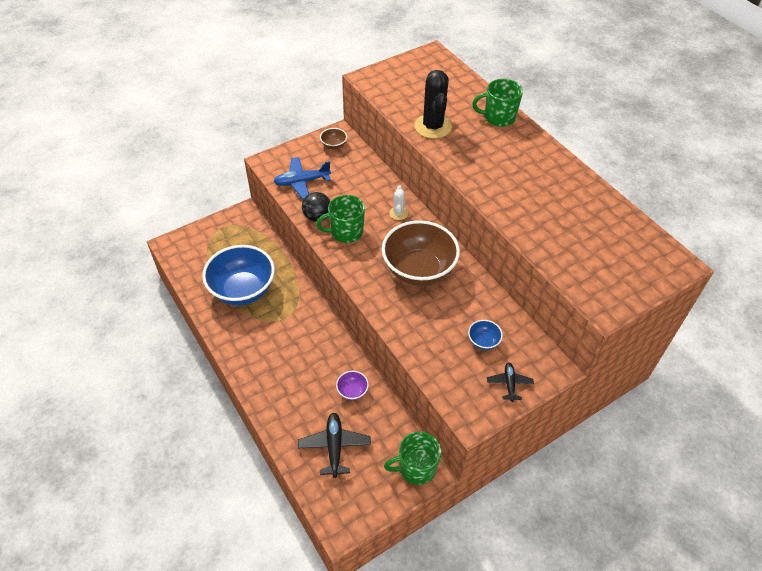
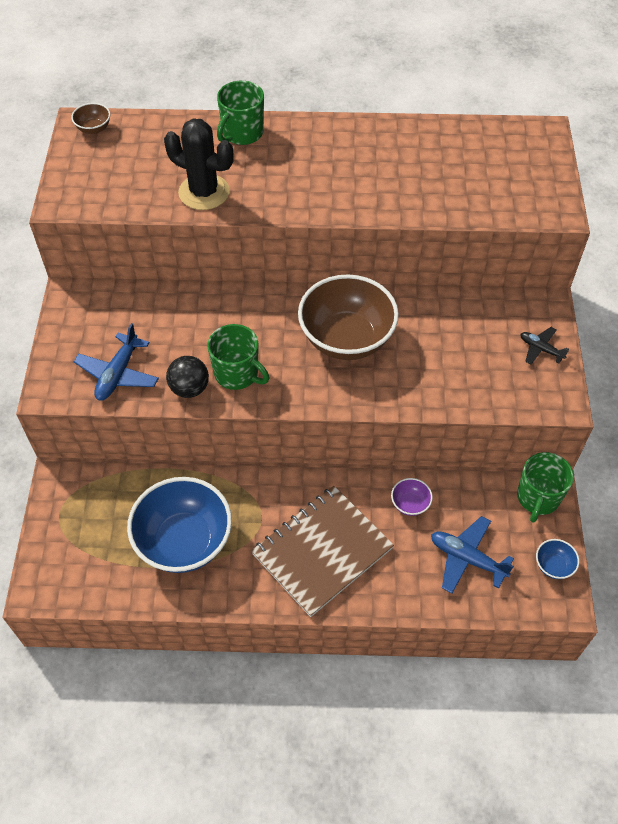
camera: 55 degrees left, 5 degrees up
black plane [298,413,371,478] -> blue plane [431,516,514,593]
green mug [316,195,365,243] -> green mug turned 75 degrees counterclockwise [207,324,269,390]
brown bowl [320,128,347,149] -> brown bowl moved to [71,103,110,134]
white cactus [389,185,408,220] -> none
blue bowl [468,320,503,350] -> blue bowl moved to [536,539,579,579]
none -> brown notebook [251,486,394,617]

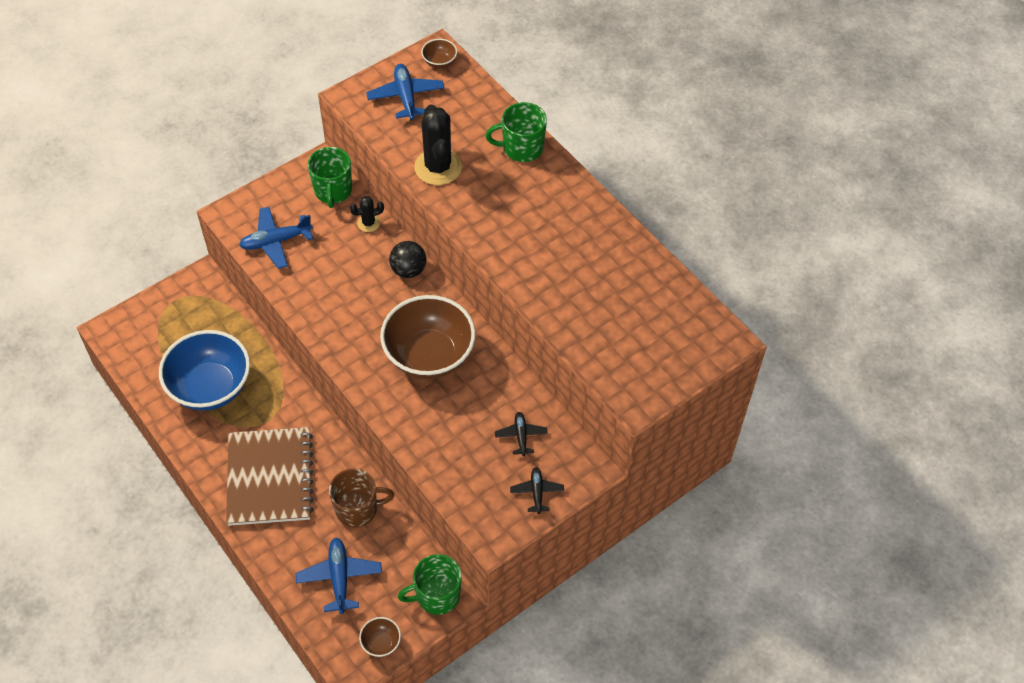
camera: 50 degrees right, 0 degrees up
black ball [166,356,209,398] -> black ball moved to [389,241,426,278]
green mug [207,324,269,390] -> green mug moved to [308,147,352,208]
brown notebook [251,486,394,617] -> brown notebook turned 75 degrees clockwise [226,427,314,526]
purple bowl [391,478,433,516] -> brown mug [329,469,394,528]
blue bowl [536,539,579,579] -> brown bowl [359,617,401,657]
none -> black cactus [350,196,384,232]
none -> blue plane [366,64,444,120]
none -> black plane [495,412,548,456]

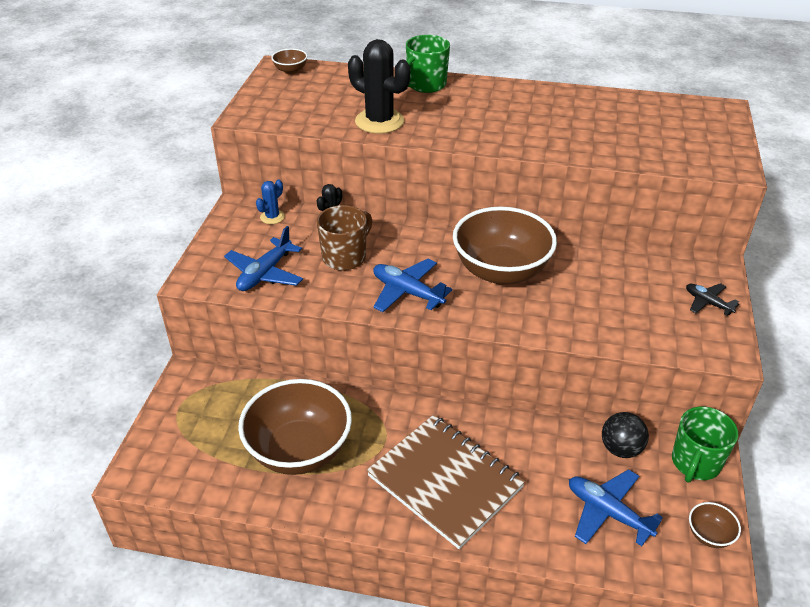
camera: 40 degrees left, 15 degrees down
blue bowl [159,330,250,411] -> brown bowl [238,379,352,475]
green mug [308,147,352,208] -> blue cactus [256,180,285,224]
brown mug [329,469,394,528] -> brown mug moved to [317,205,372,271]
blue plane [366,64,444,120] -> blue plane moved to [373,259,452,312]
black ball [389,241,426,278] -> black ball moved to [602,412,649,458]
black plane [495,412,548,456] -> none

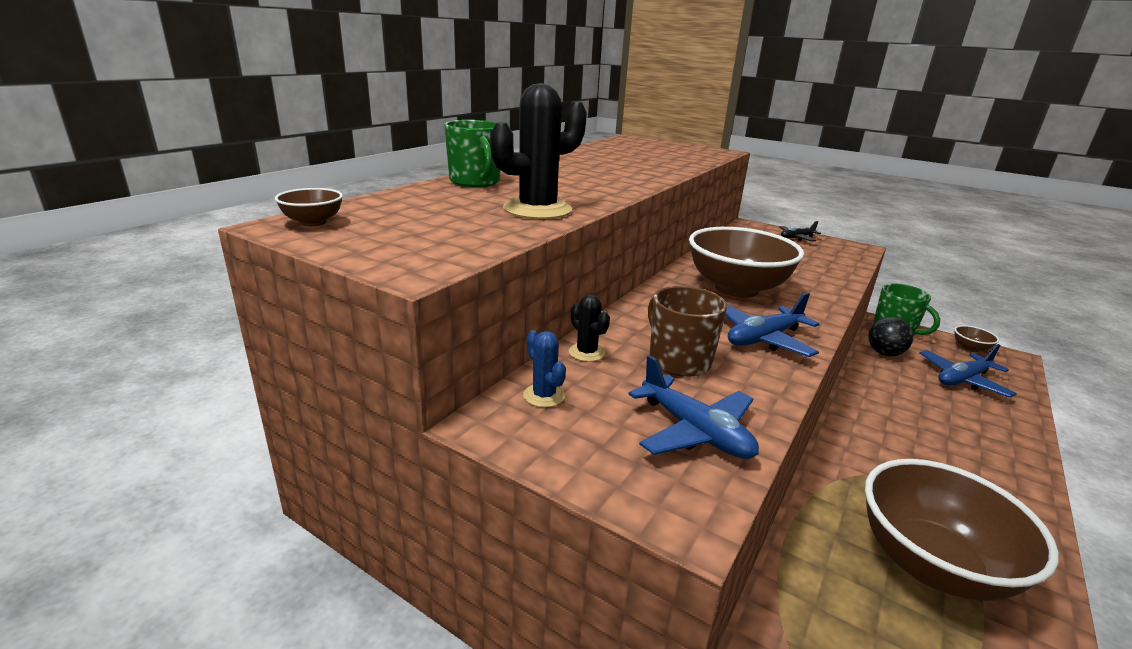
camera: 70 degrees left, 15 degrees down
brown notebook [367,415,525,549] -> none

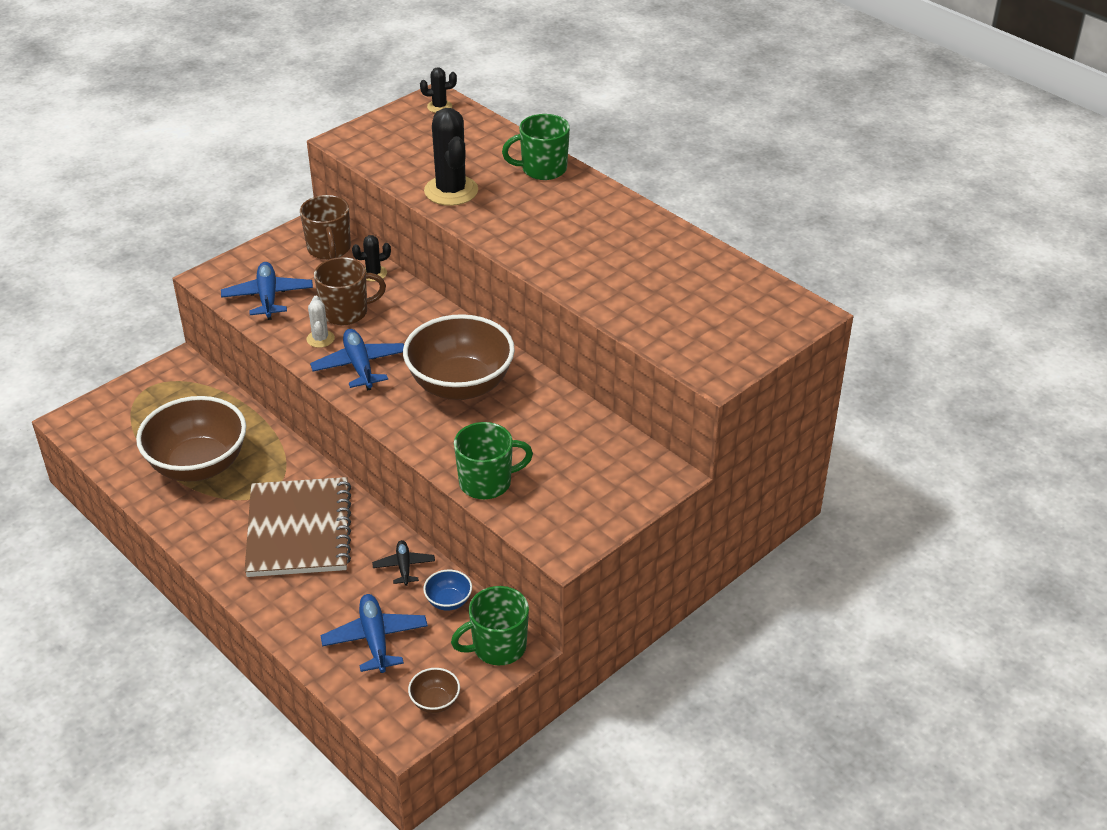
camera: 105 degrees right, 15 degrees up
brown bowl [275,188,343,226] -> black cactus [420,67,457,113]
blue cactus [523,330,566,408] -> brown mug [300,195,351,260]
blue plane [628,355,759,459] -> blue plane turned 105 degrees clockwise [221,262,313,320]
black plane [780,221,821,242] -> black plane moved to [372,540,435,586]
black ball [868,317,913,356] -> blue bowl [423,570,472,611]
none -> brown notebook [245,477,351,577]
none -> white cactus [306,296,335,348]
none -> green mug [454,422,533,499]

